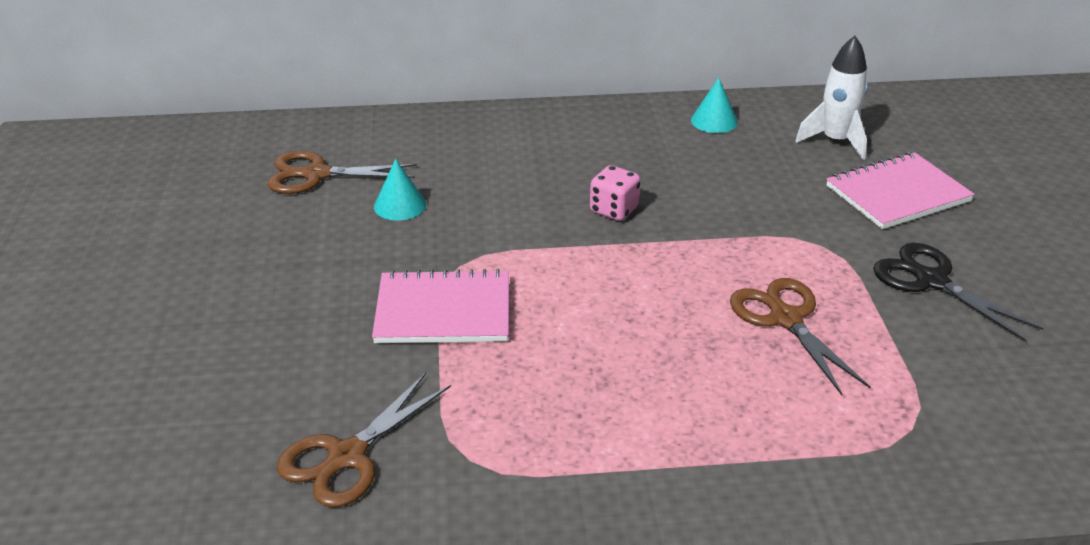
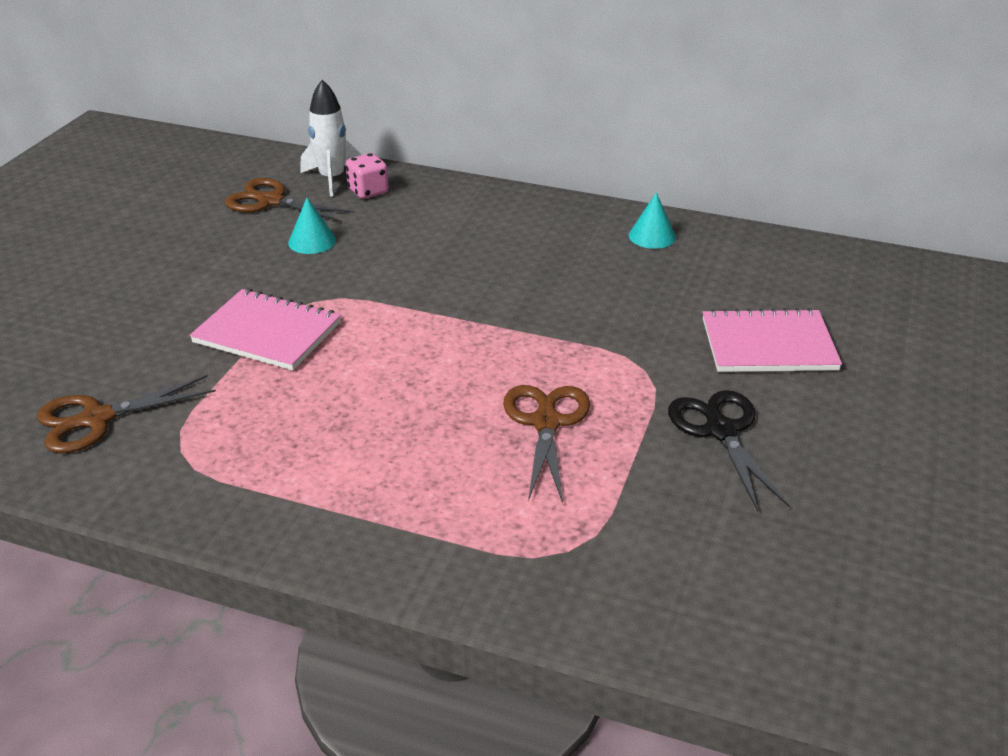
camera: 25 degrees right, 0 degrees up
pink dice [590,165,641,221] -> pink dice moved to [346,153,389,199]
white rocket [796,36,868,160] -> white rocket moved to [301,80,361,197]

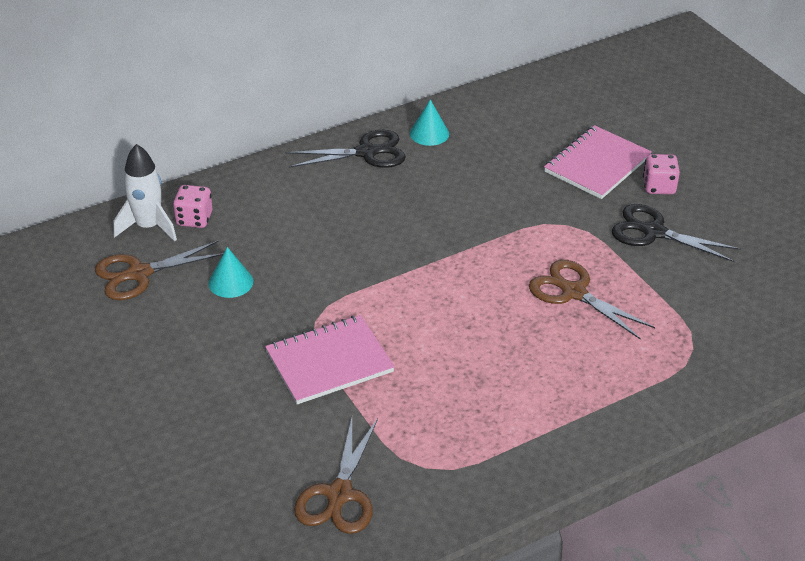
camera: 50 degrees left, 5 degrees up
none -> black scissors [286,130,406,168]
none -> pink dice [643,154,680,194]

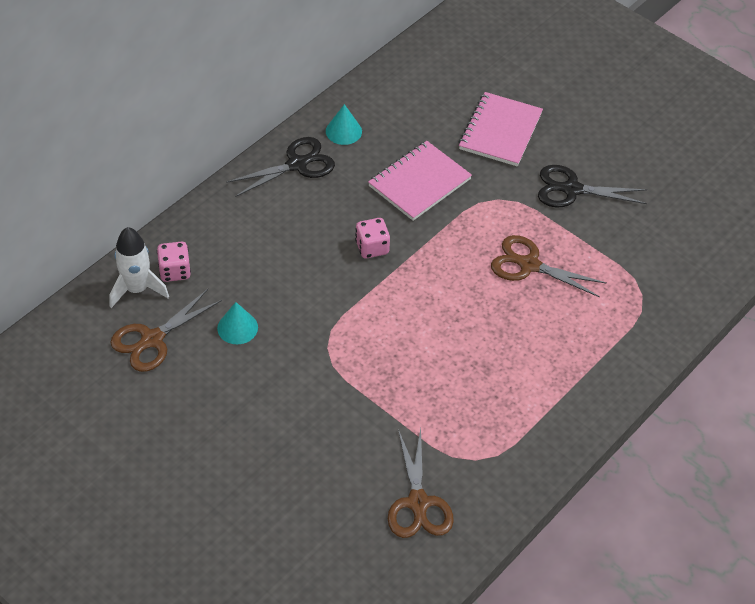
camera: 20 degrees left, 10 degrees up
pink notebook [265,315,395,404] -> pink notebook moved to [368,141,472,221]
pink dice [643,154,680,194] -> pink dice moved to [355,218,390,258]

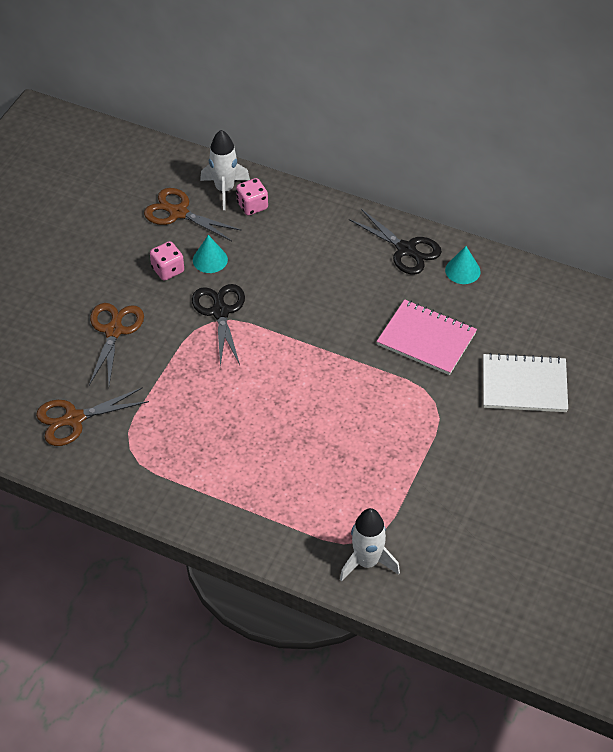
camera: 75 degrees right, 0 degrees up
pink dice [355,218,390,258] -> pink dice moved to [150,241,184,281]
pink notebook [459,92,543,167] -> white notebook [483,353,568,412]
brown scissors [491,235,606,298] -> brown scissors moved to [89,303,144,385]
black scissors [538,165,647,207] -> black scissors moved to [192,284,245,367]
none -> white rocket [340,508,400,582]

